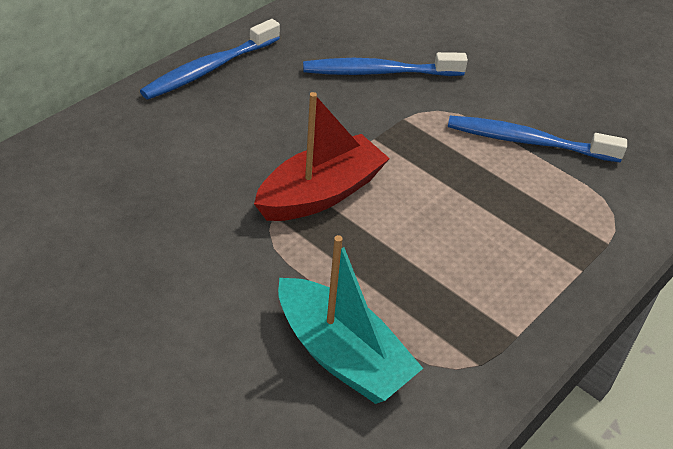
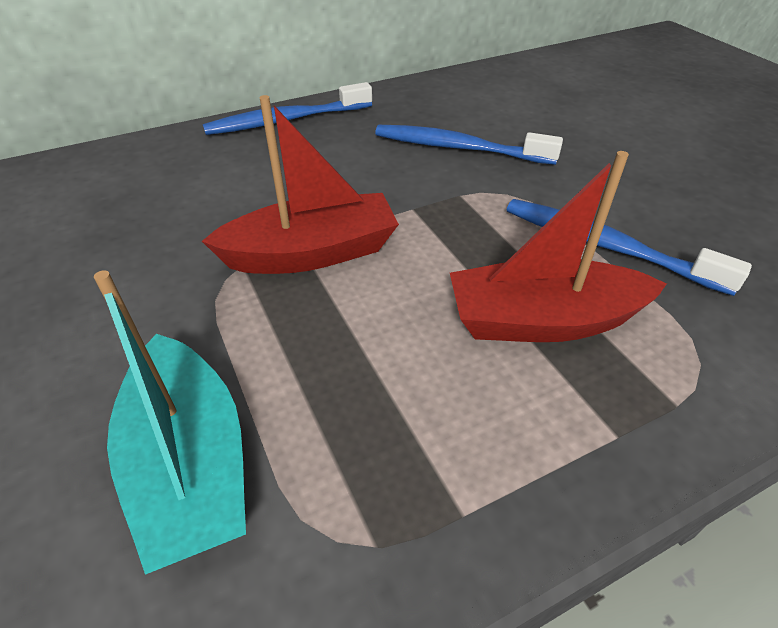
camera: 25 degrees right, 0 degrees up
none -> red boat [450,151,667,342]

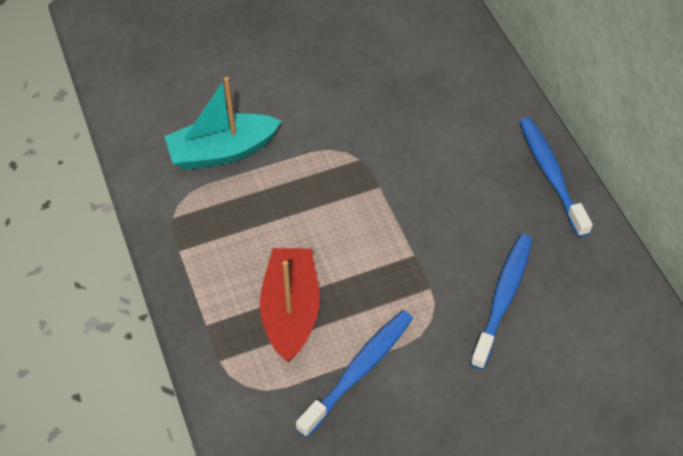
camera: 95 degrees right, 10 degrees up
red boat [202,95,399,274] -> none

